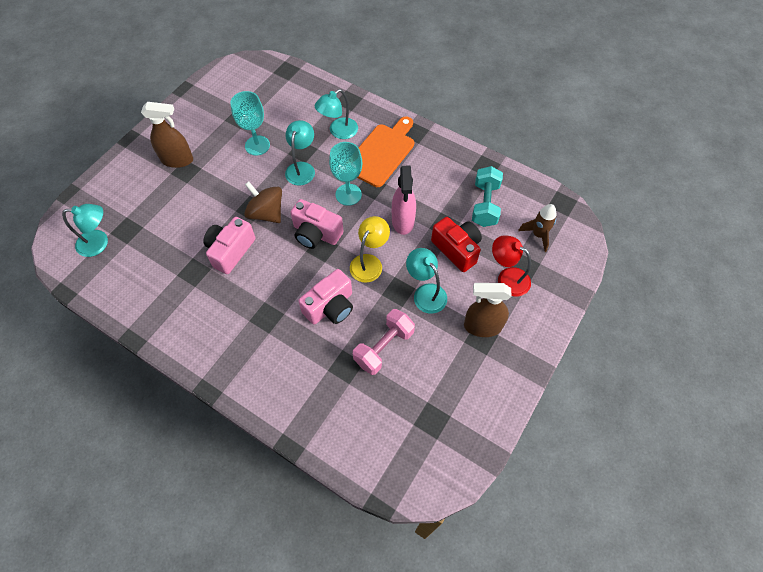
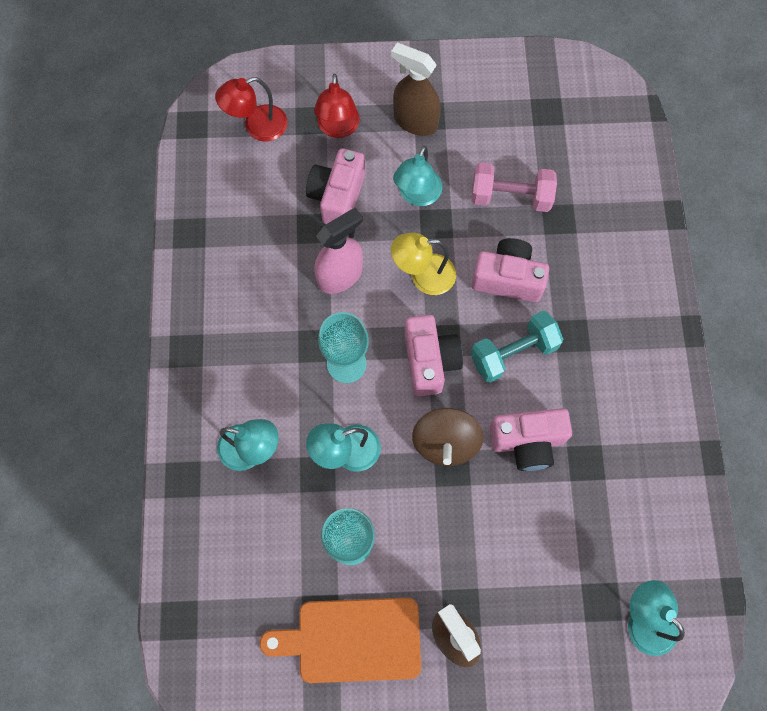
camera: 125 degrees left, 10 degrees up
orange cutting board [357,117,414,187] -> orange cutting board moved to [259,598,421,683]
red camera [431,217,482,272] -> pink camera [306,148,365,224]
brown spray bottle [464,283,512,337] -> brown spray bottle turned 150 degrees clockwise [391,43,441,136]
turquoise dumbbell [472,166,503,227] -> turquoise dumbbell moved to [471,311,564,383]
brown rocket [518,204,557,252] -> red lamp [215,77,287,142]

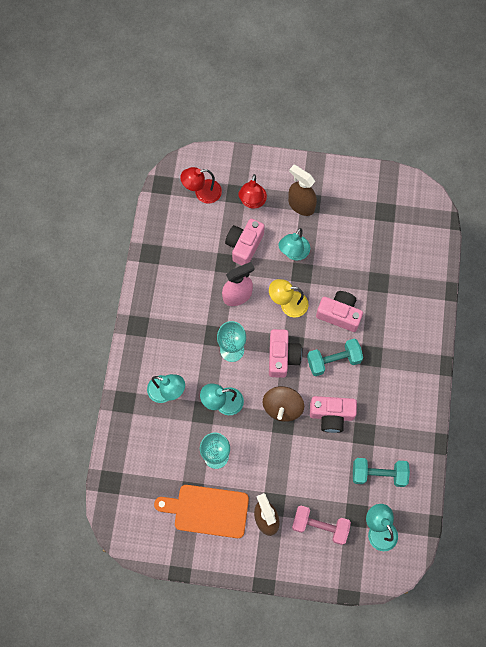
camera: 10 degrees right, 0 degrees up
pink dumbbell [471,162,557,212] -> pink dumbbell moved to [292,506,351,545]
none -> turquoise dumbbell [353,458,410,487]

